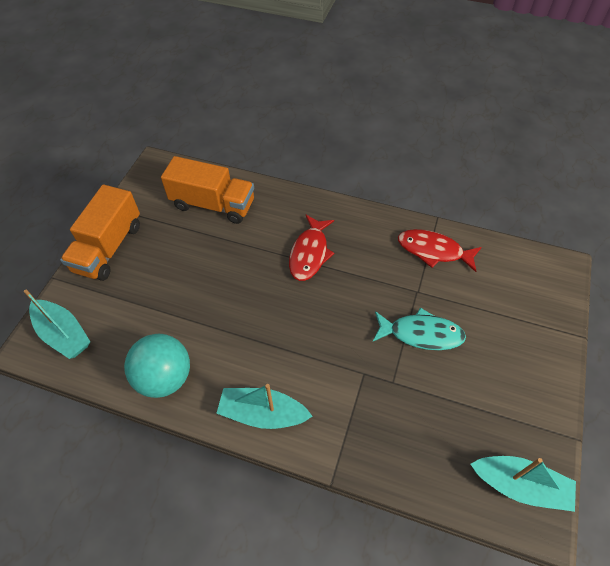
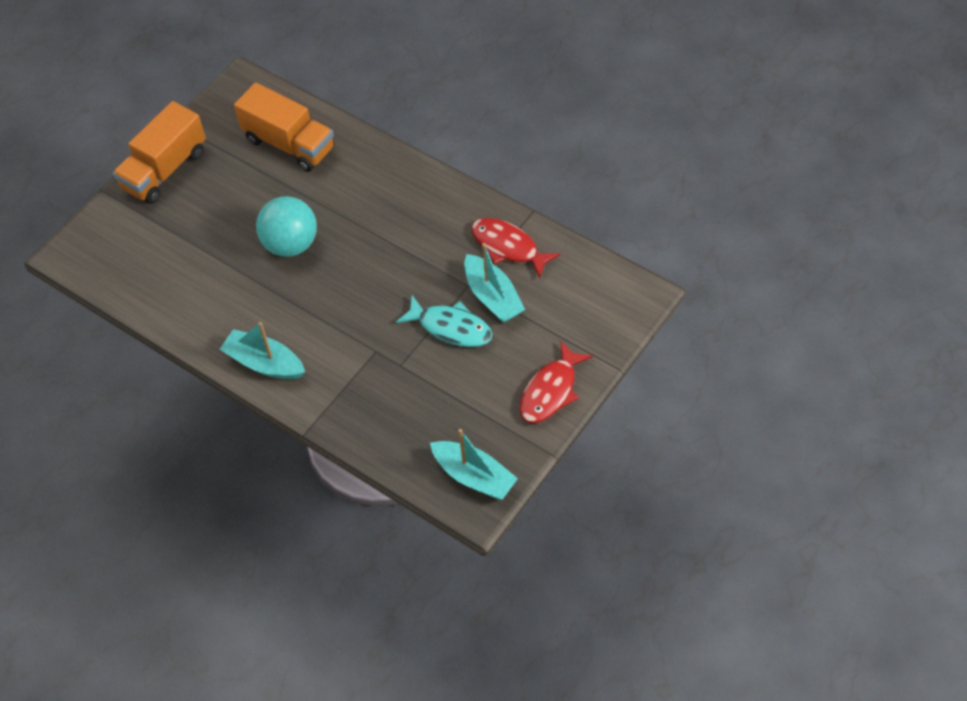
camera: 20 degrees right, 0 degrees up
turquoise boat [24,289,90,359] -> turquoise boat moved to [464,243,525,323]
turquoise ball [124,334,190,398] -> turquoise ball moved to [256,196,317,257]
red fish [289,215,334,281] -> red fish moved to [520,340,593,423]

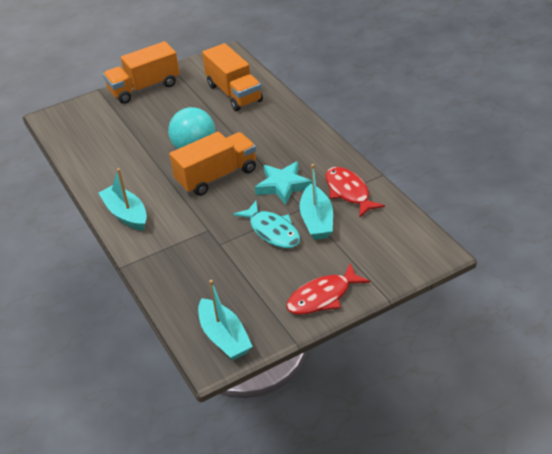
camera: 25 degrees right, 15 degrees down
none -> orange truck [169,132,256,196]
none -> turquoise star [255,161,312,205]

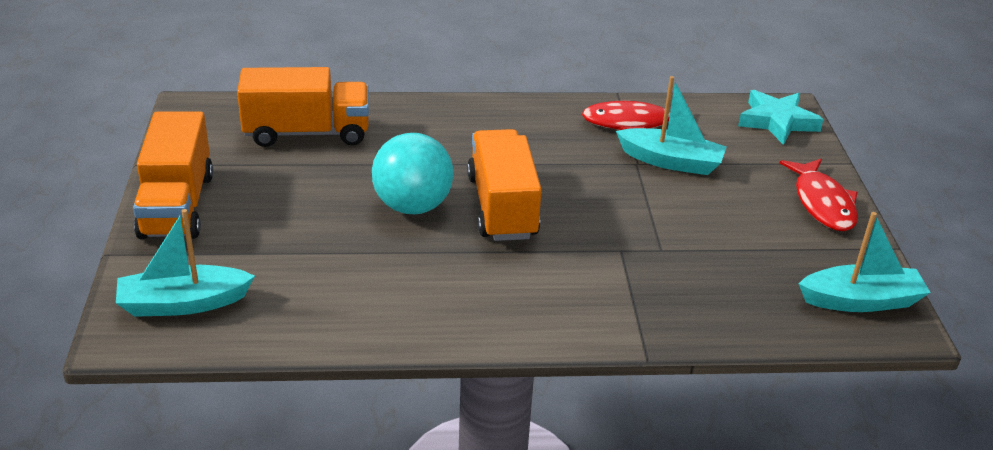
camera: 70 degrees left, 5 degrees down
turquoise boat [98,168,147,231] -> turquoise boat moved to [116,209,255,317]
turquoise fish [233,201,300,248] -> none
turquoise star [255,161,312,205] -> turquoise star moved to [738,90,824,145]

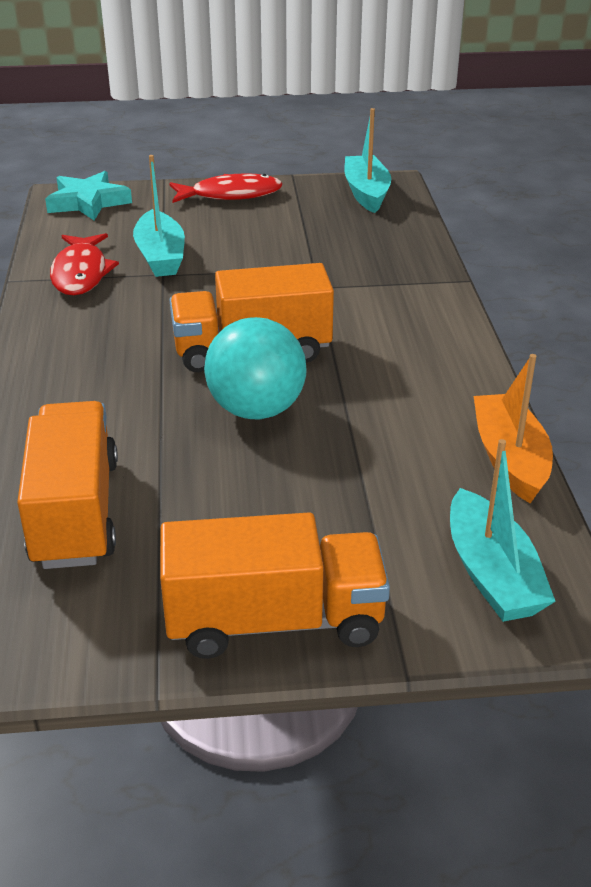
camera: 90 degrees left, 0 degrees up
turquoise boat [616,76,727,175] -> turquoise boat turned 150 degrees clockwise [133,155,185,277]
none -> orange boat [474,354,553,503]

